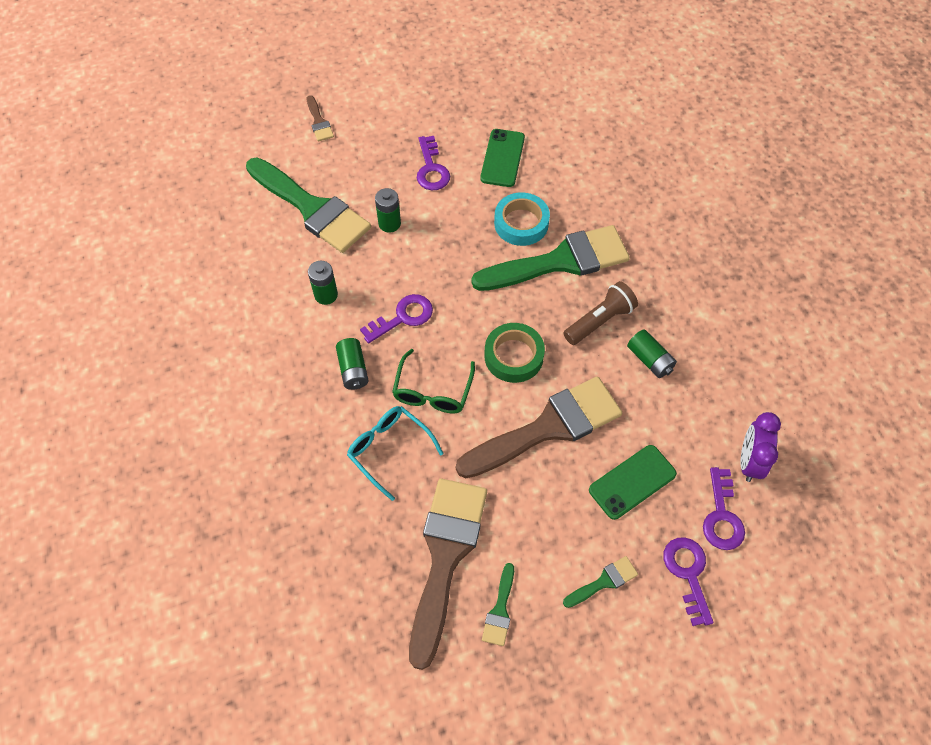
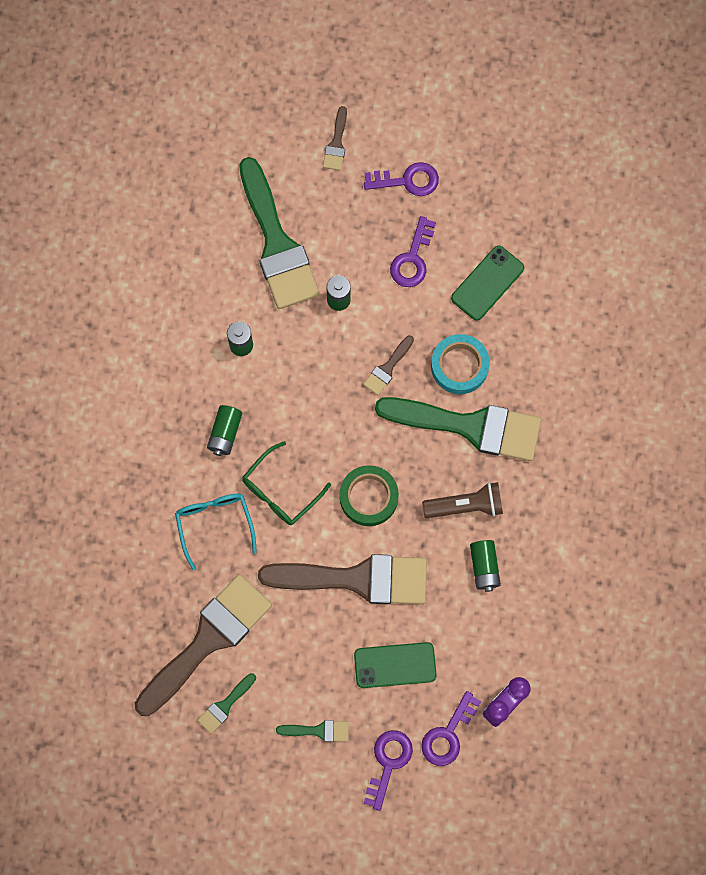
camera: 30 degrees right, 15 degrees up
purple key [360,294,433,343] -> purple key moved to [364,162,439,196]
none -> brown brush [363,336,414,395]

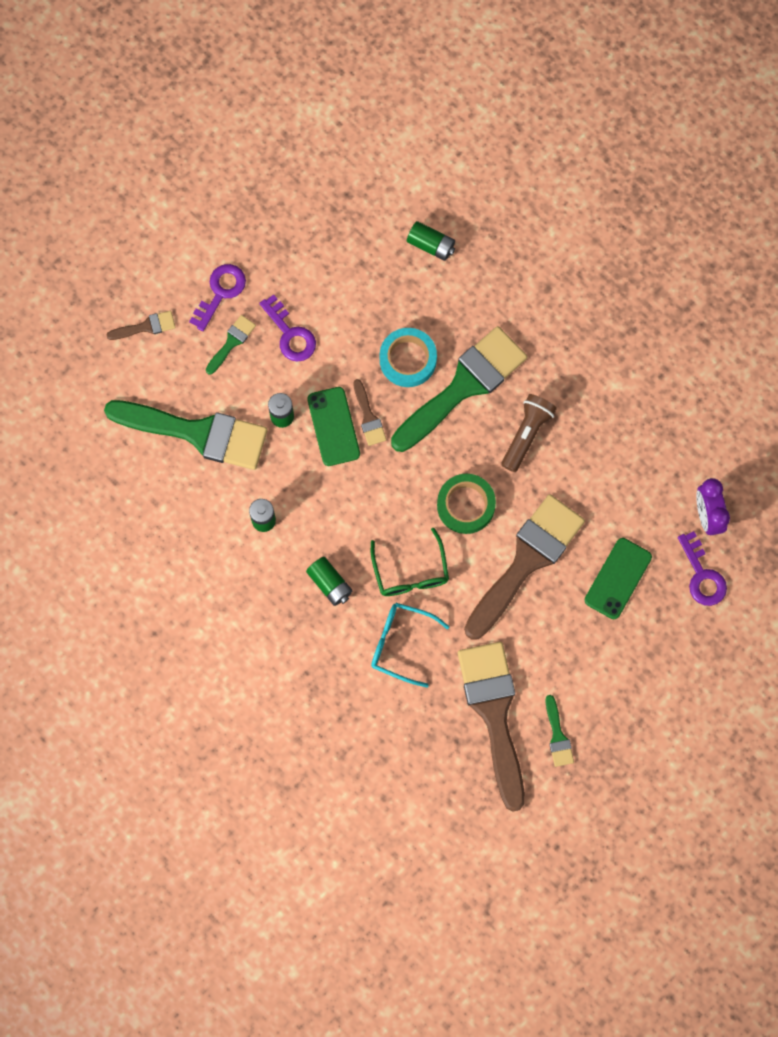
camera: 55 degrees left, 0 degrees up
green brush [276,720,349,742] -> green brush moved to [206,315,256,375]
brown brush [323,106,347,171] -> brown brush turned 60 degrees counterclockwise [107,311,176,340]
purple key [363,730,413,811] -> none
green phone [451,246,524,321] -> green phone moved to [307,387,360,466]
green battery [470,540,501,592] -> green battery moved to [407,221,455,261]

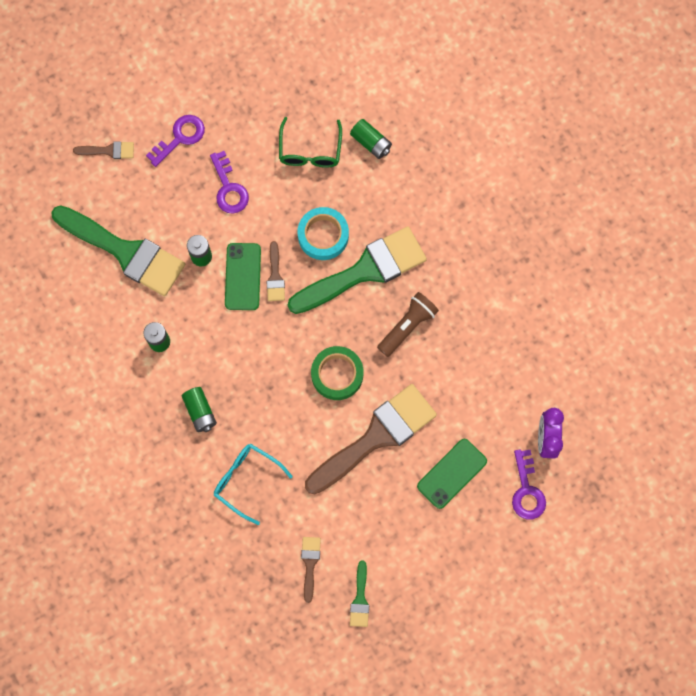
camera: 15 degrees right, 0 degrees up
green brush [206,315,256,375] -> none
green glasses [371,528,449,596] -> green glasses moved to [279,117,342,168]
brown brush [458,642,525,812] -> brown brush [301,537,321,603], size x0.43

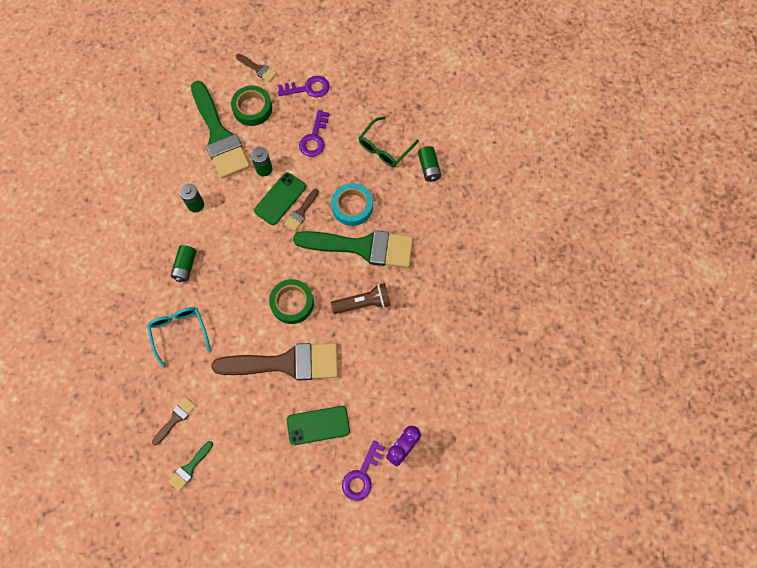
camera: 35 degrees right, 5 degrees down
none -> green tape [231,86,272,126]

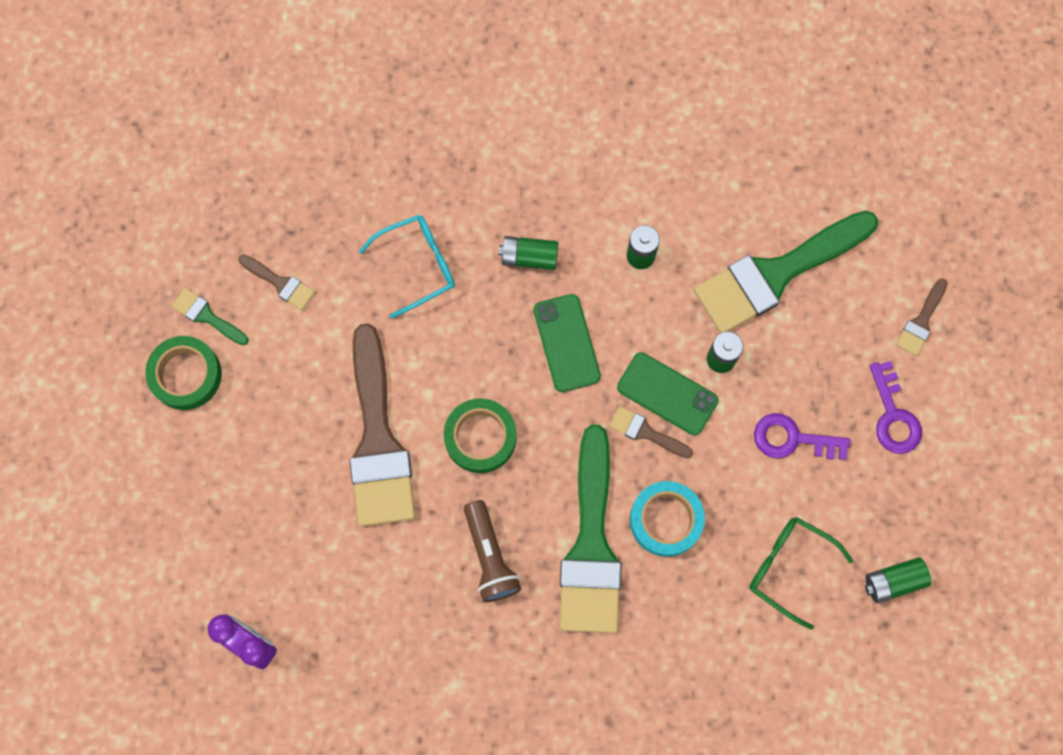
camera: 85 degrees right, 5 degrees up
green tape [231,86,272,126] -> green tape moved to [145,336,222,410]
green phone [287,406,350,445] -> green phone moved to [534,294,601,392]
purple key [342,440,385,501] -> none
green battery [418,146,441,182] -> green battery moved to [865,557,931,603]

